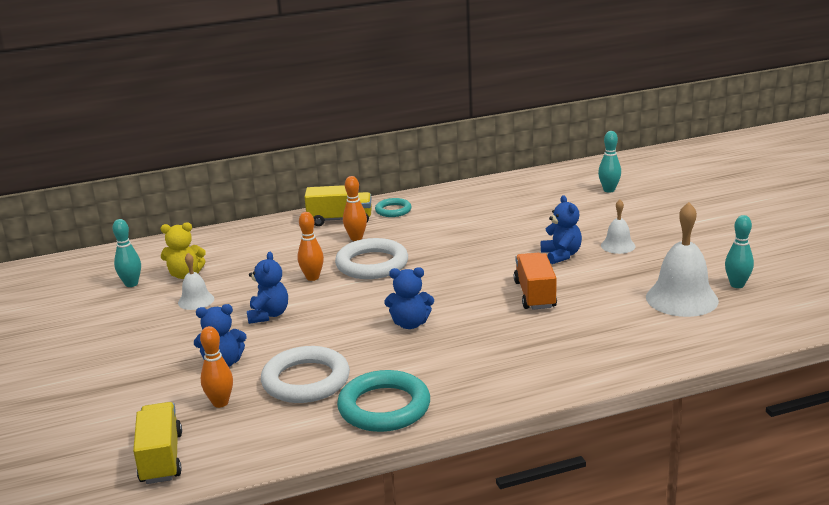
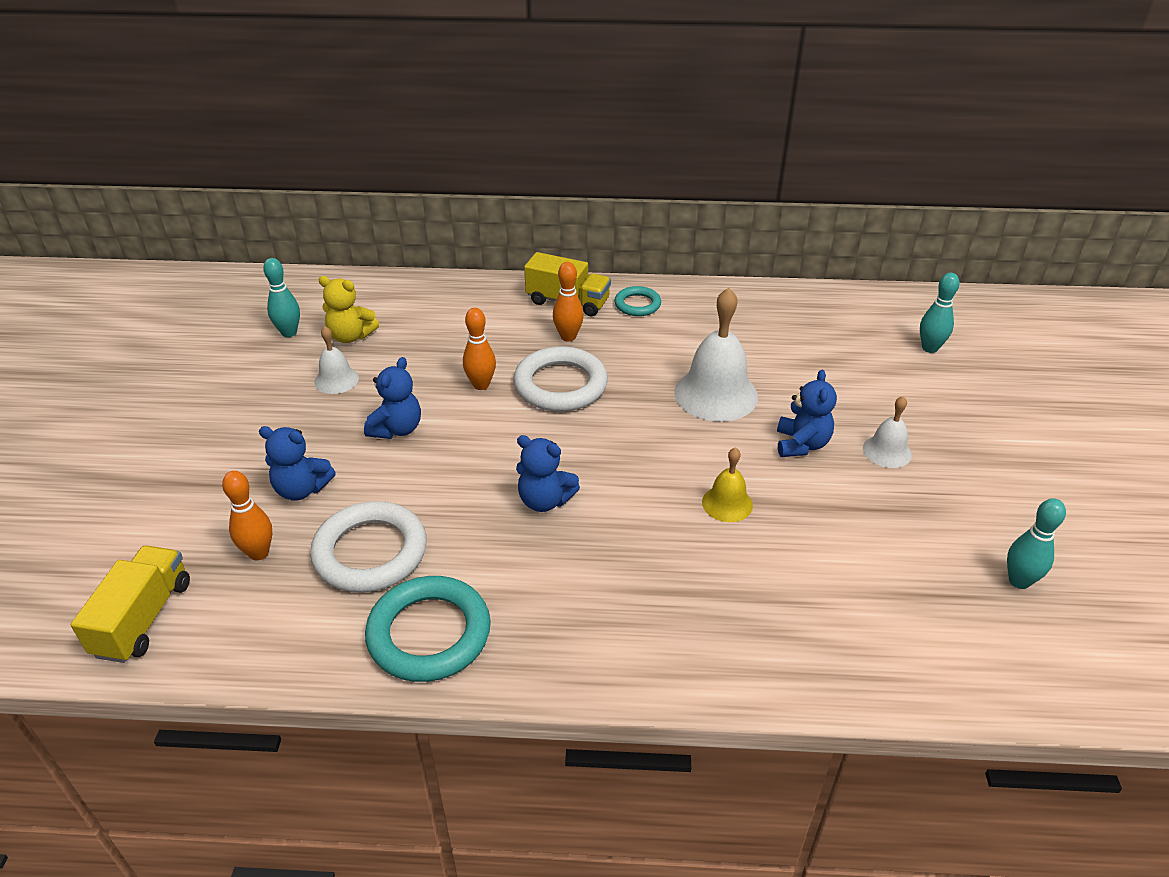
camera: 20 degrees right, 15 degrees up
orange truck [514,253,557,310] -> yellow bell [702,447,753,522]
white bell [646,202,719,317] -> white bell moved to [674,288,758,422]

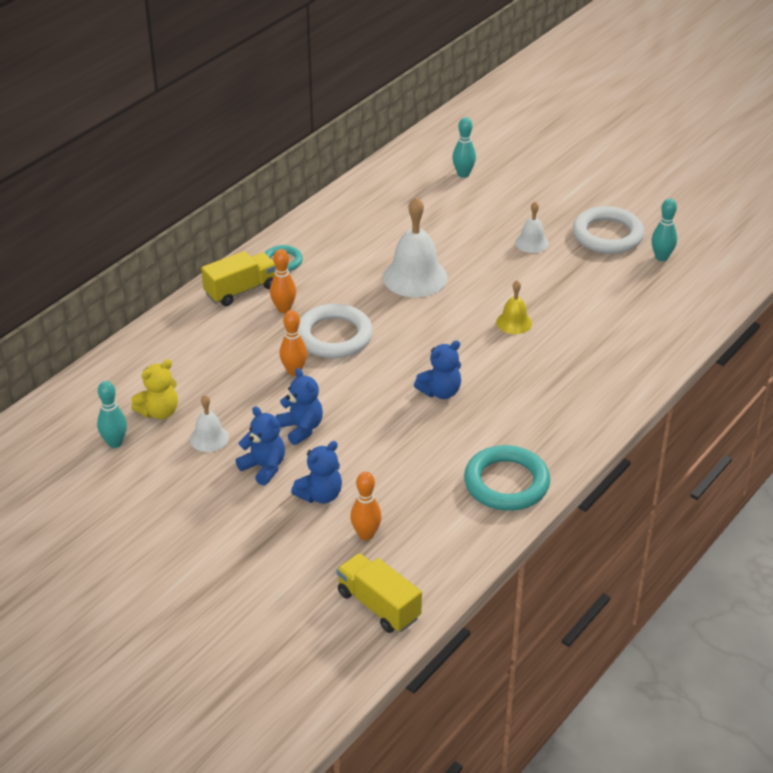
camera: 55 degrees left, 0 degrees up
white ring [310,501,427,593] -> white ring moved to [573,206,644,254]
blue teddy bear [777,370,837,457] -> blue teddy bear moved to [236,407,285,486]

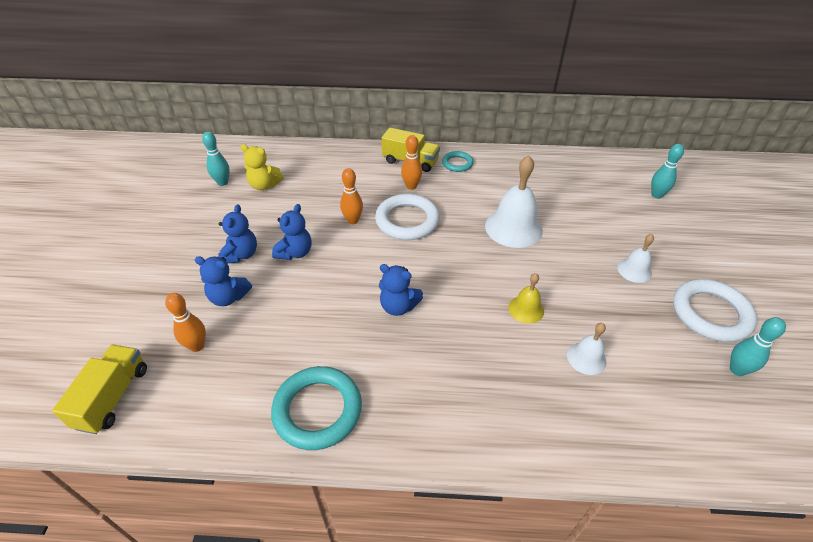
camera: 55 degrees right, 5 degrees up
white bell [190,395,229,452] -> white bell moved to [567,323,607,375]

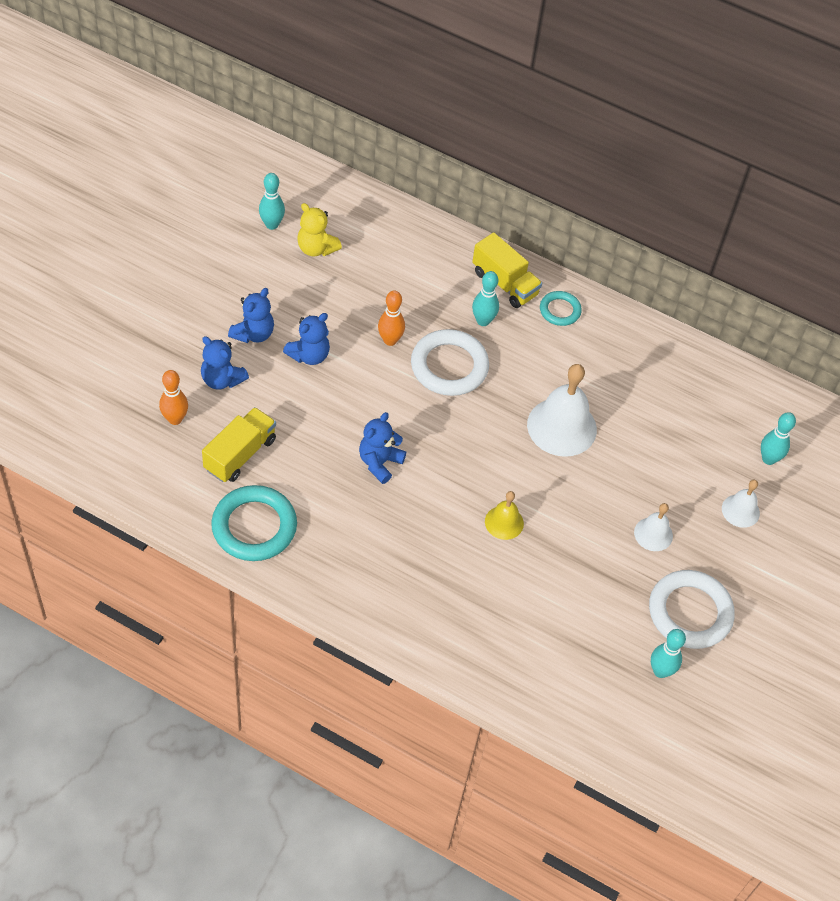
camera: 20 degrees right, 10 degrees up
yellow truck [52,345,147,434] -> yellow truck moved to [202,407,276,482]
blue teddy bear [379,264,423,316] -> blue teddy bear turned 75 degrees clockwise [359,412,406,484]
orange bowling pin [401,135,422,190] -> turquoise bowling pin [472,271,499,326]
white bell [567,323,607,375] -> white bell moved to [722,480,760,528]

